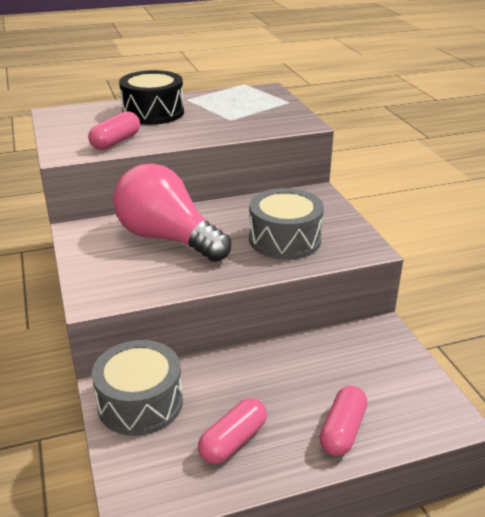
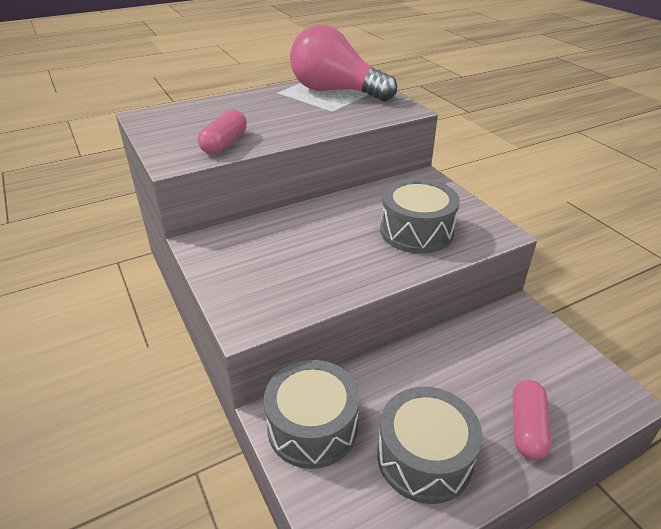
camera: 10 degrees left, 5 degrees up
pink light bulb [113,163,231,262] -> pink light bulb moved to [290,25,397,101]
black drum [119,70,184,125] -> none
pink capsule [198,398,267,464] -> grey drum [377,387,483,504]

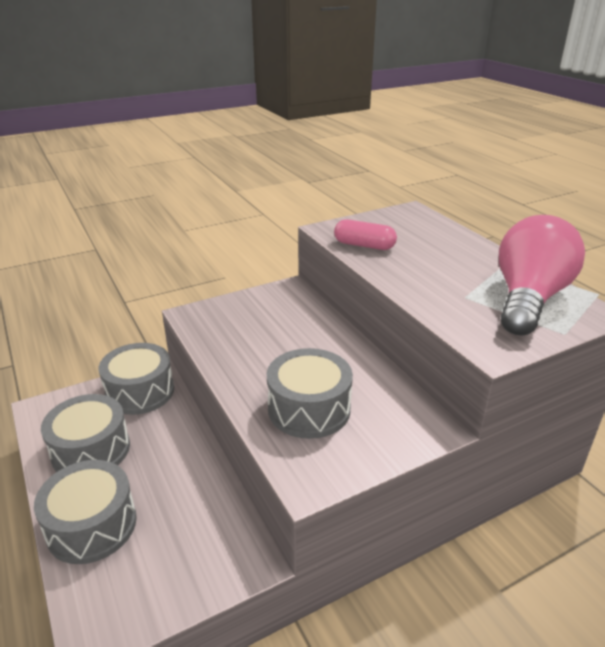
camera: 90 degrees right, 5 degrees down
pink capsule [513,380,551,460] -> grey drum [34,460,137,564]

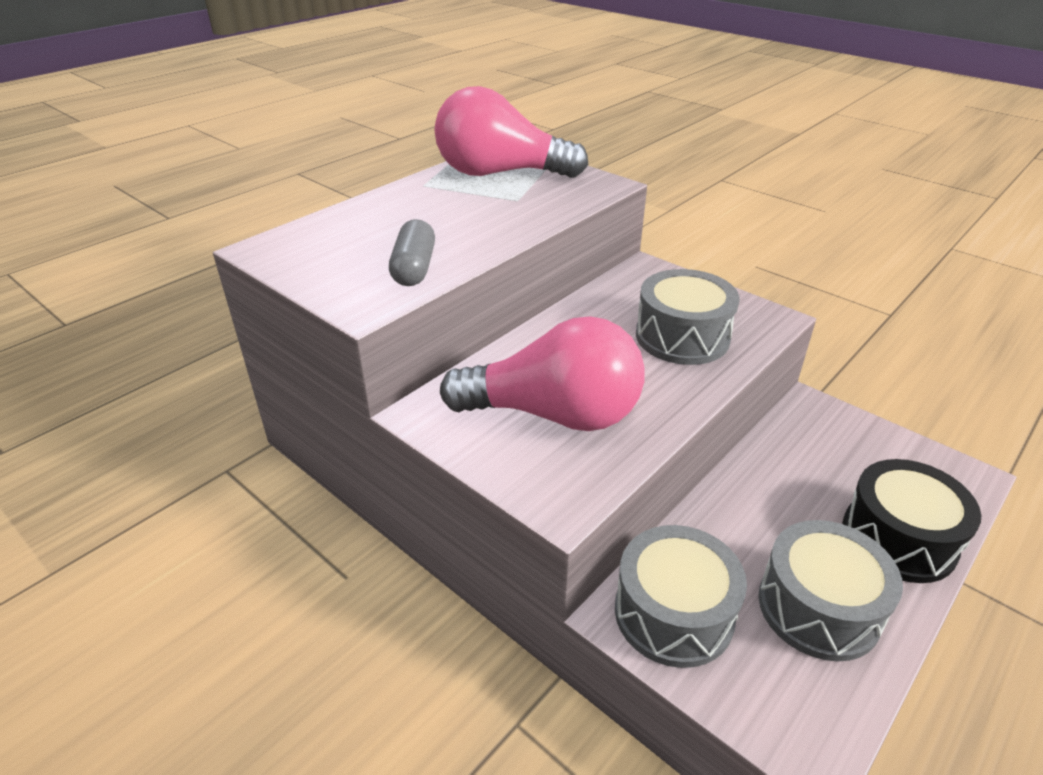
camera: 110 degrees left, 5 degrees up
grey drum [34,460,137,564] -> black drum [842,459,981,583]
pink capsule [334,219,397,250] -> grey capsule [389,219,435,286]
none -> pink light bulb [440,316,645,431]

